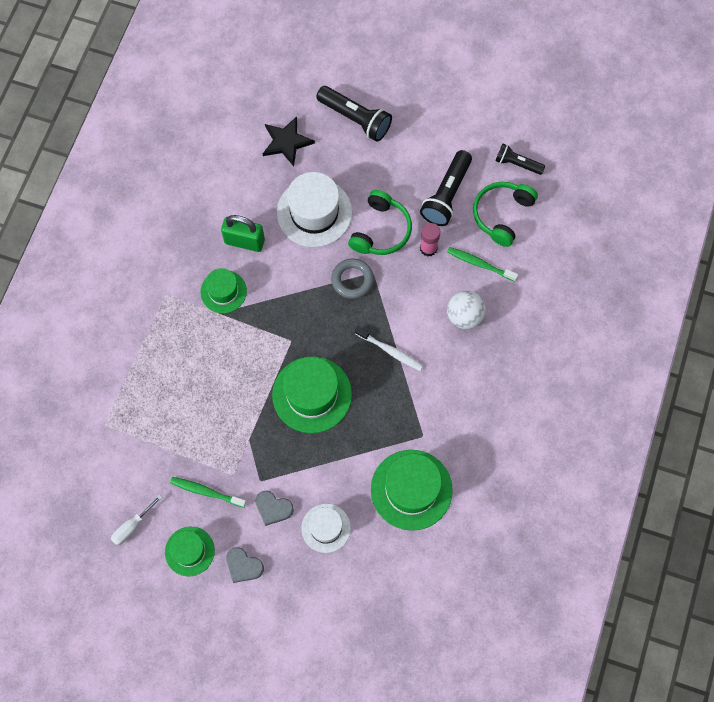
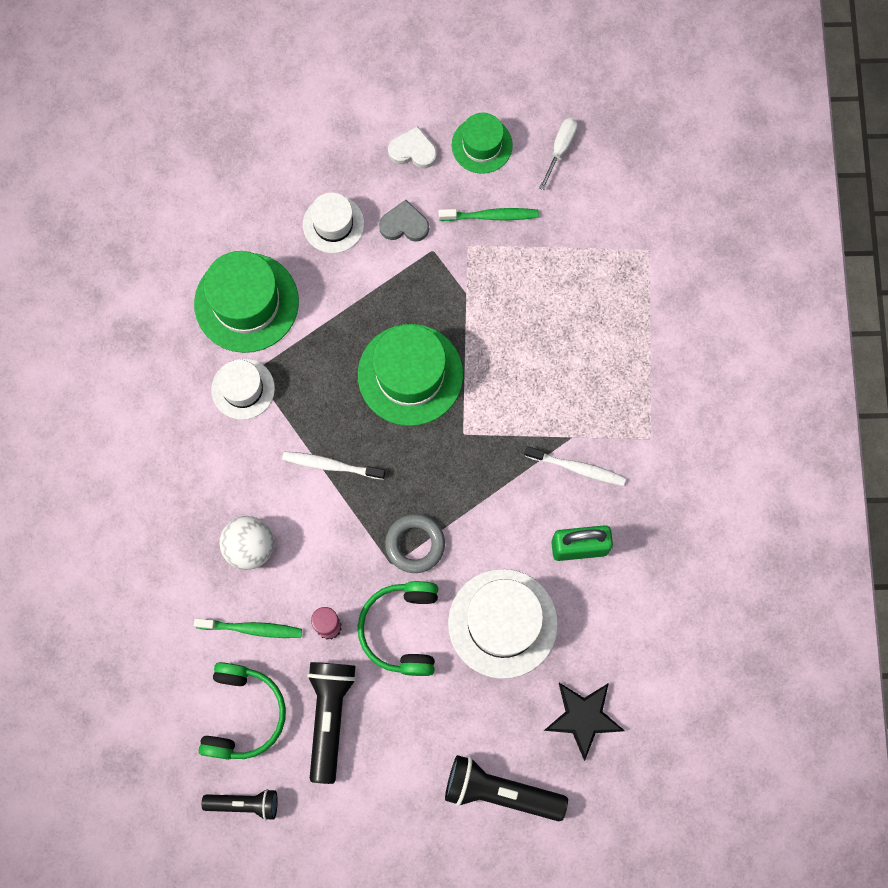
camera: 160 degrees right, 5 degrees up
green hat [200,268,247,313] -> white toothbrush [524,446,626,486]
grey heart [226,547,264,583] -> white heart [388,126,437,168]
none -> white hat [211,358,275,420]

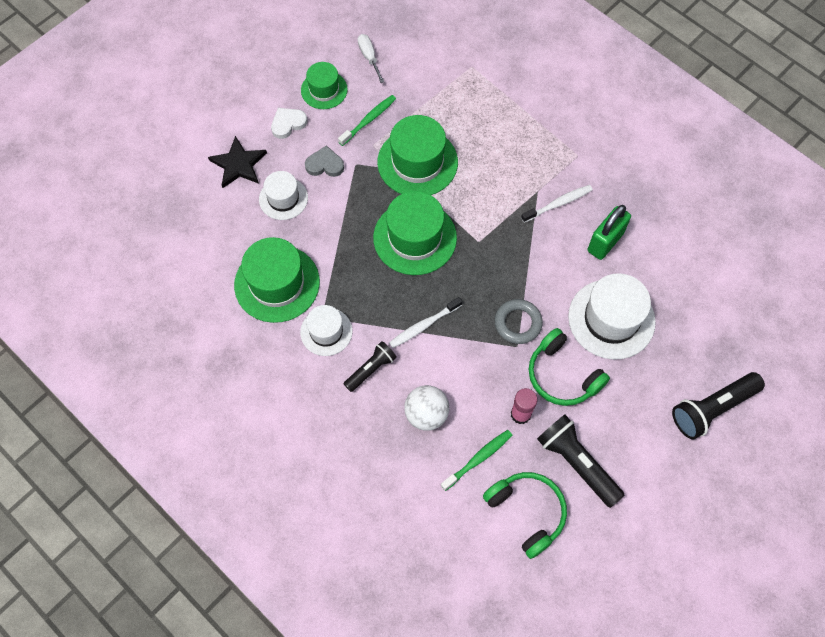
camera: 45 degrees left, 10 degrees down
black flashlight [202,789,278,820] -> black flashlight moved to [343,341,397,392]
grey heart [379,200,429,242] -> grey heart turned 45 degrees clockwise [305,145,344,177]
black star [544,683,625,761] -> black star moved to [208,136,267,188]
none -> green hat [377,115,458,195]

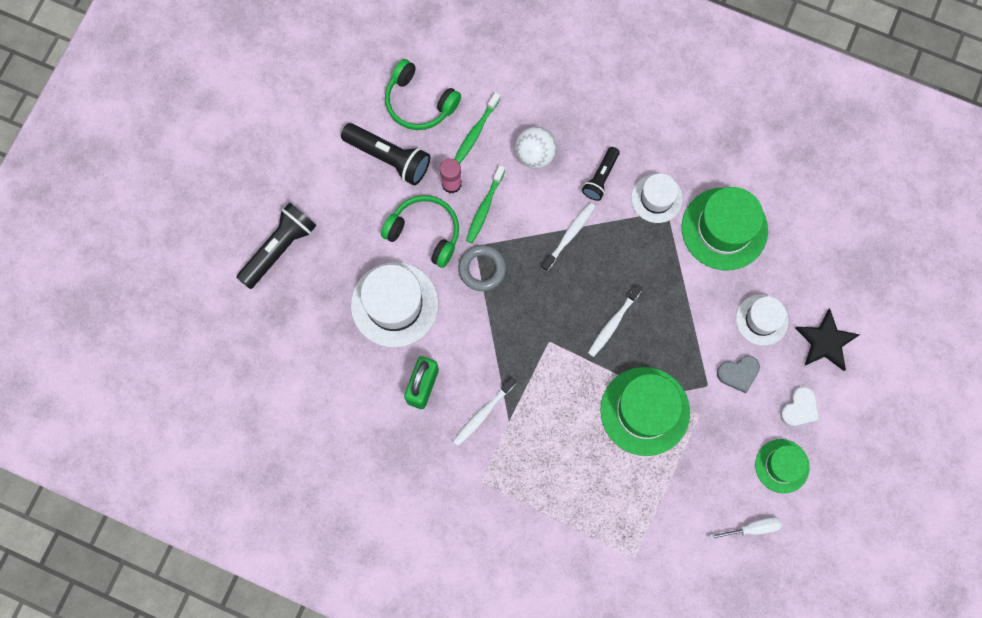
camera: 160 degrees right, 10 degrees up
green toothbrush [338,95,396,146] -> green toothbrush moved to [466,165,505,243]
white screwdriver [357,34,384,83] -> white screwdriver turned 60 degrees counterclockwise [709,517,782,540]
green hat [373,191,457,275] -> white toothbrush [588,284,642,357]

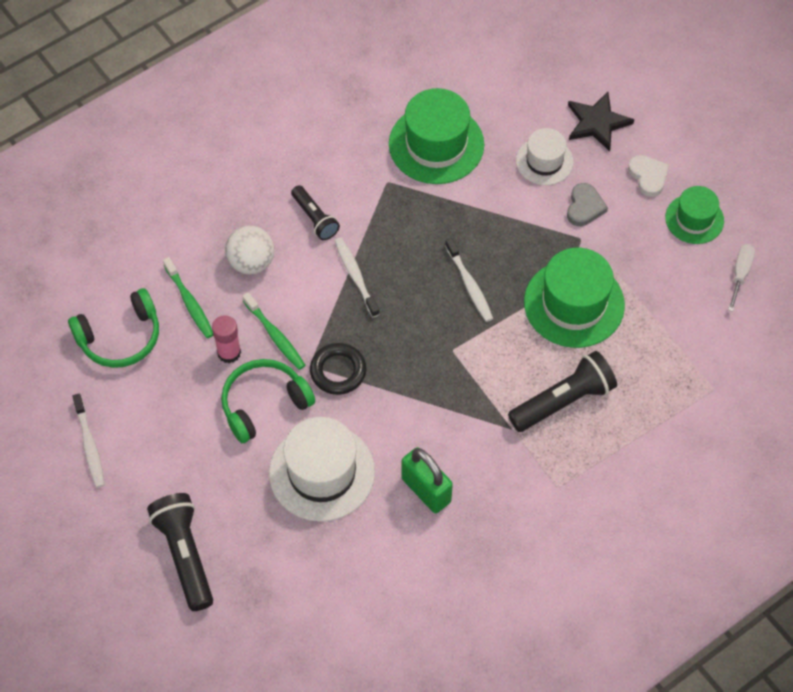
camera: 60 degrees left, 15 degrees down
black flashlight [341,123,430,185] -> black flashlight moved to [508,351,617,432]
white toothbrush [453,377,516,446] -> white toothbrush moved to [72,394,105,488]
grey ring [458,245,506,291] -> black ring [310,343,367,395]
white hat [631,173,683,223] -> none

